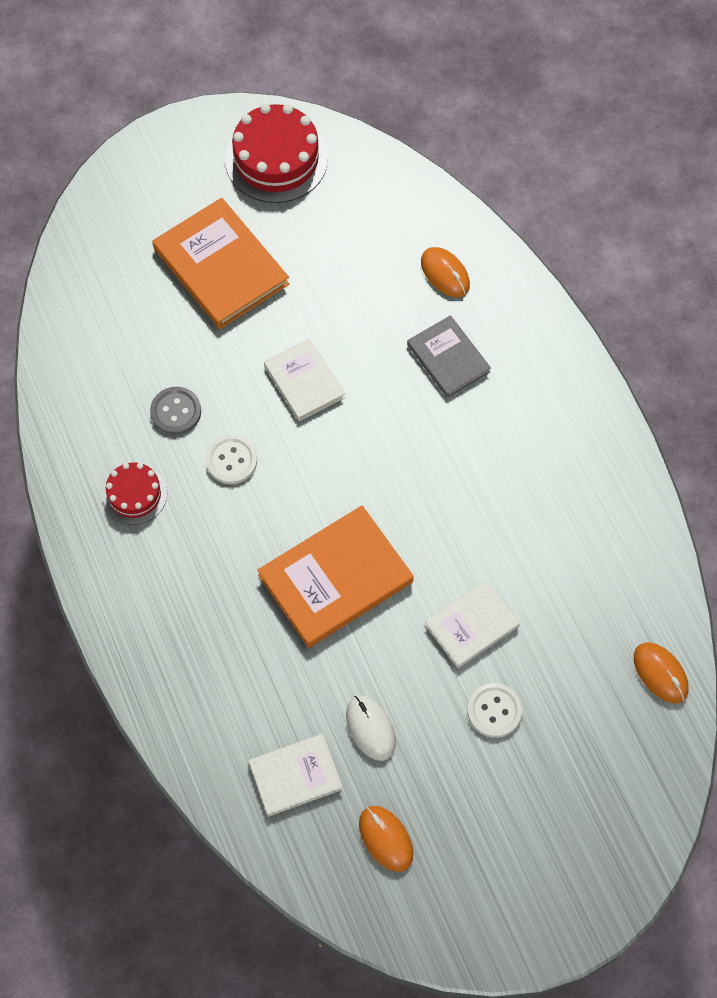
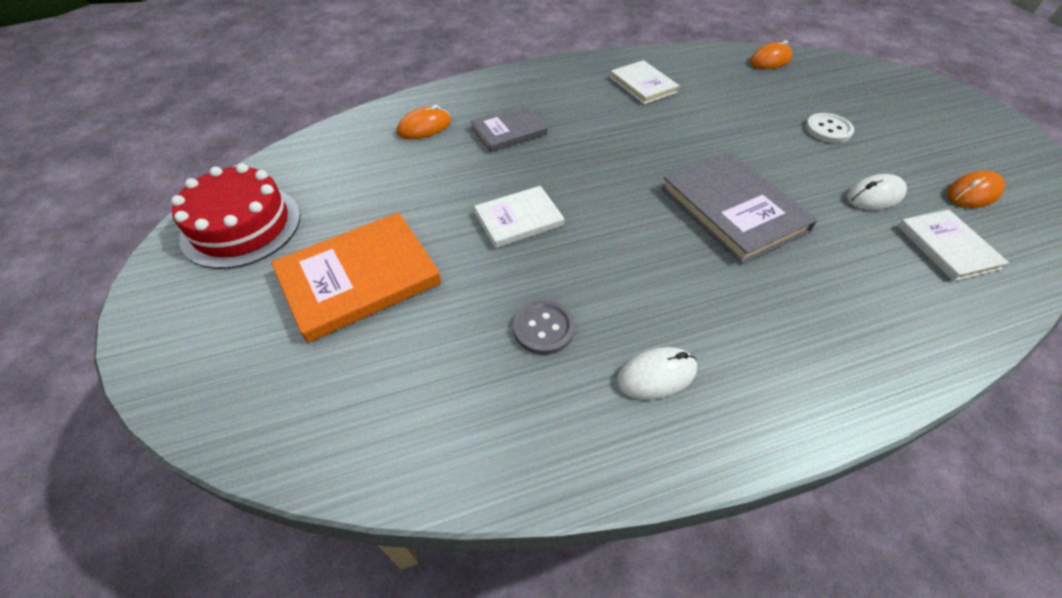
camera: 85 degrees left, 15 degrees down
red cake [102,462,167,525] -> white mouse [617,347,697,400]
white button [206,435,257,484] -> none
orange book [258,505,414,648] -> grey book [661,151,818,264]
white book [425,580,520,668] -> white book moved to [610,60,679,104]

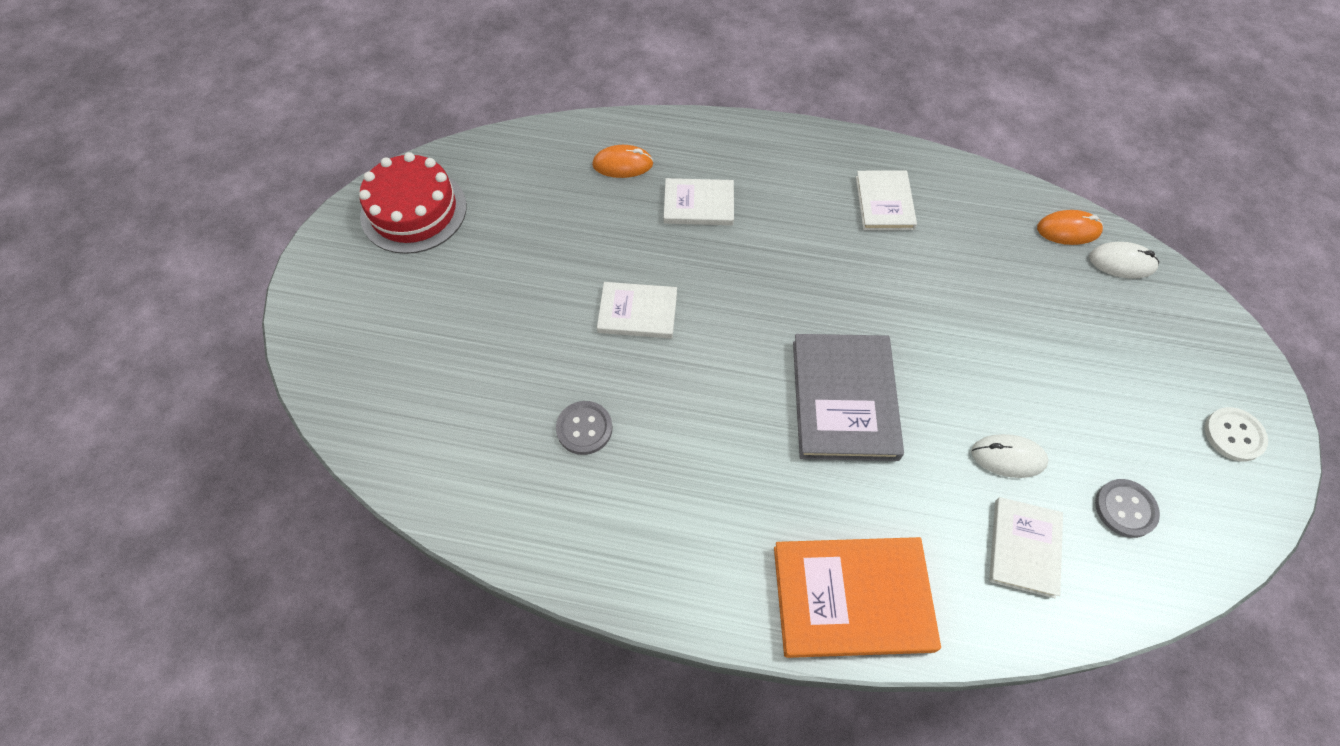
camera: 30 degrees right, 10 degrees up
orange book [271,212,441,343] -> orange book moved to [774,537,941,658]
grey book [470,104,547,152] -> white book [664,178,734,225]
white mouse [617,347,697,400] -> white mouse moved to [1089,242,1159,279]
white button [806,113,854,143] -> white button moved to [1205,407,1268,462]
orange mouse [947,171,1005,208] -> grey button [1095,479,1160,538]

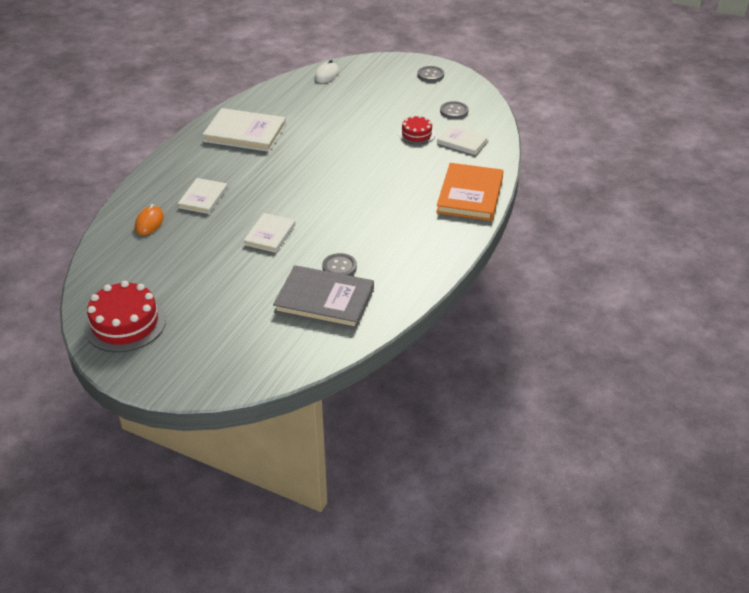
camera: 75 degrees left, 20 degrees down
grey book [793,334,904,461] -> grey book moved to [273,265,374,329]
white book [856,171,917,230] -> white book [203,108,286,152], size x1.66
white mouse [971,434,1049,478] -> red cake [399,115,435,145]
orange mouse [1037,210,1103,245] -> none
white button [1205,407,1268,462] -> grey button [417,66,444,82]

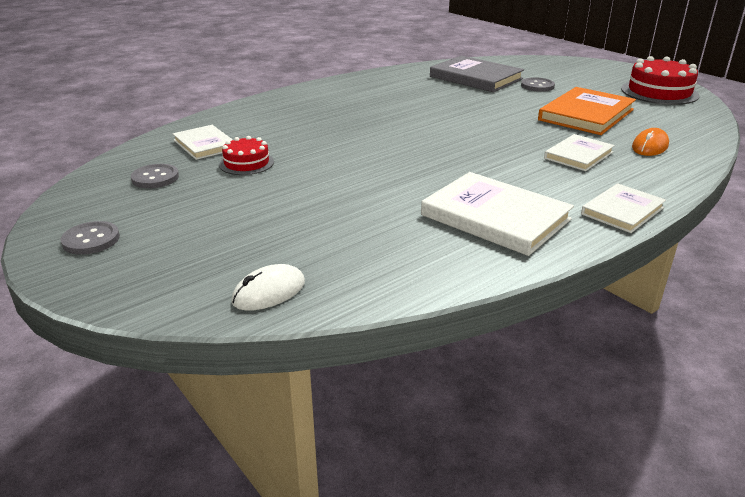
camera: 155 degrees left, 10 degrees down
white book [243,213,295,253] -> white book moved to [581,183,666,233]
grey button [322,253,357,276] -> grey button moved to [521,77,555,92]
orange book [436,163,504,221] -> orange book moved to [538,87,636,135]

